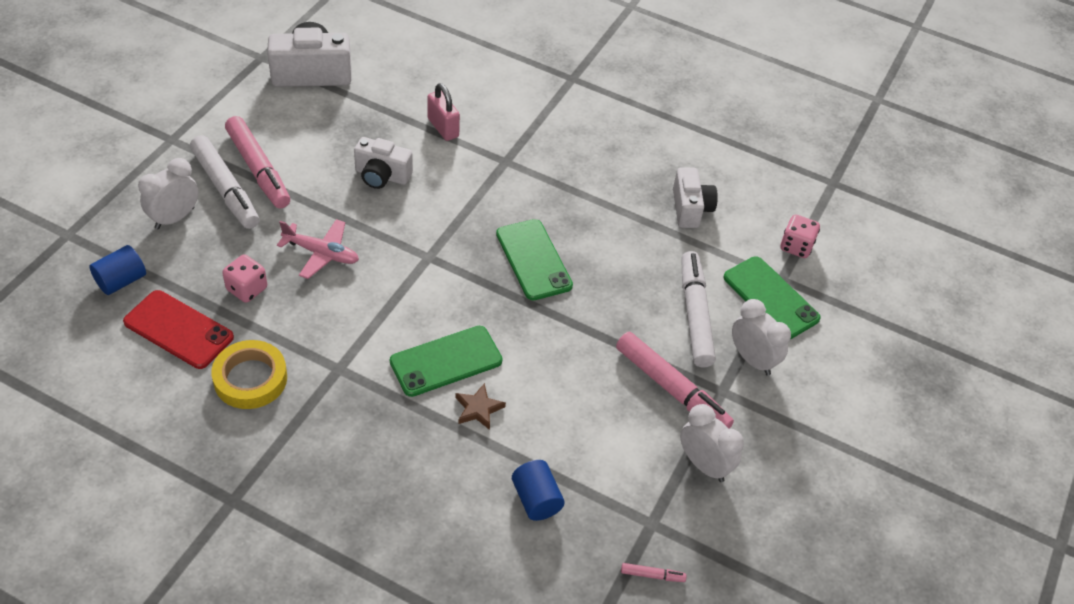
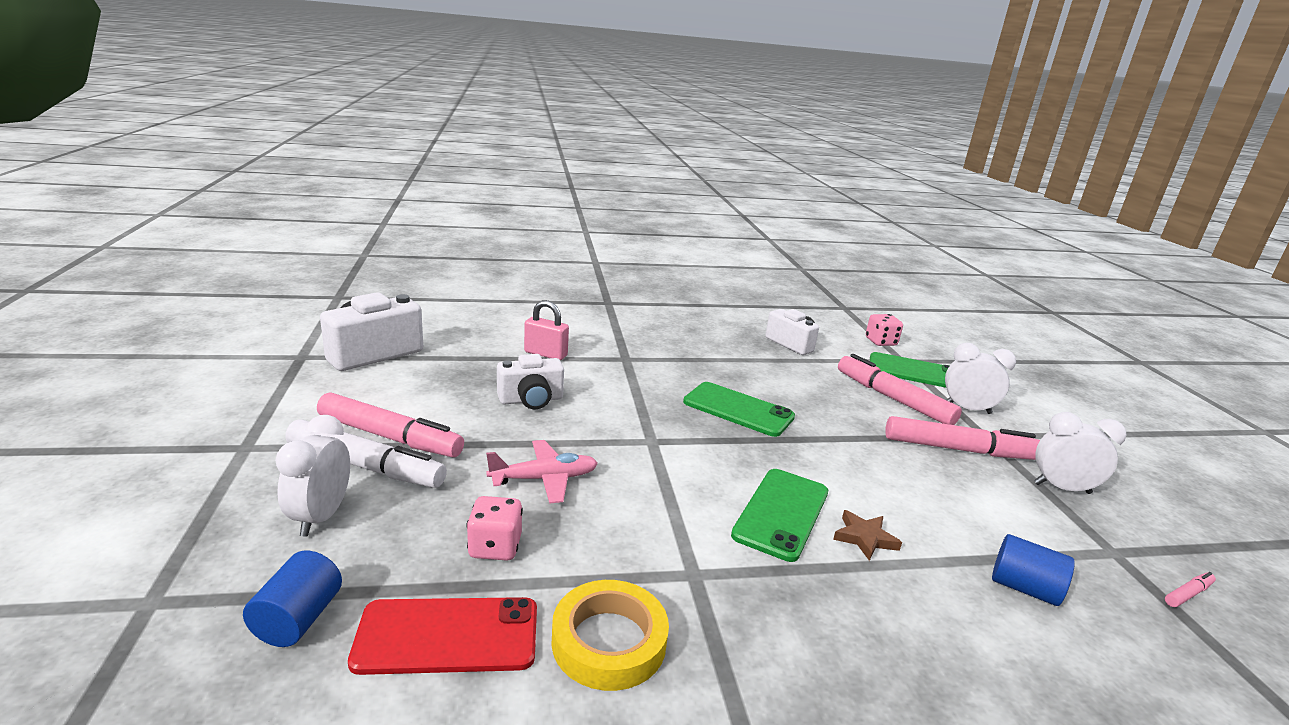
camera: 35 degrees left, 25 degrees down
white marker [681,251,716,368] -> pink marker [838,354,962,425]

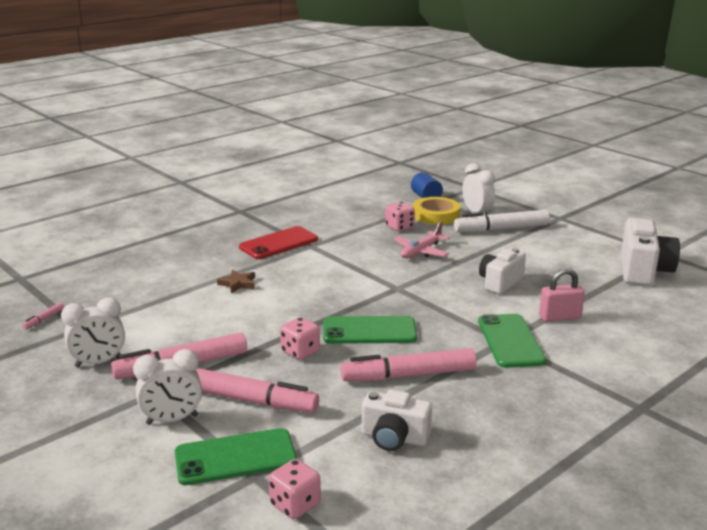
camera: 150 degrees right, 0 degrees up
pink marker [317,392,464,457] -> pink marker moved to [340,348,477,381]
red phone [348,597,537,675] -> red phone moved to [239,226,318,259]
yellow tape [552,580,669,691] -> yellow tape moved to [413,197,460,225]
green phone [731,469,828,562] -> green phone moved to [478,314,546,368]
blue cylinder [992,534,1075,606] -> none
none -> pink dice [280,317,320,360]

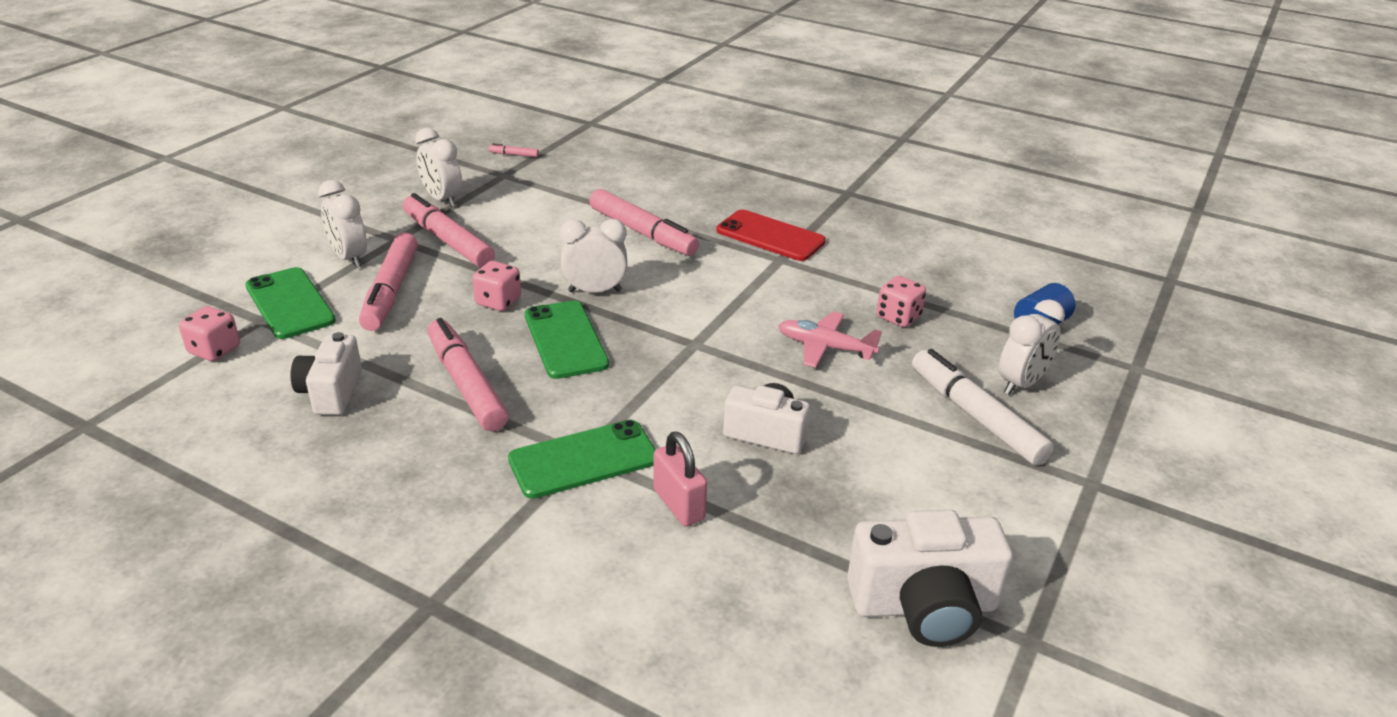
camera: 70 degrees right, 10 degrees up
brown star [217,270,255,293] -> pink marker [590,189,699,256]
yellow tape [413,197,460,225] -> none
none -> white clock [560,219,627,293]

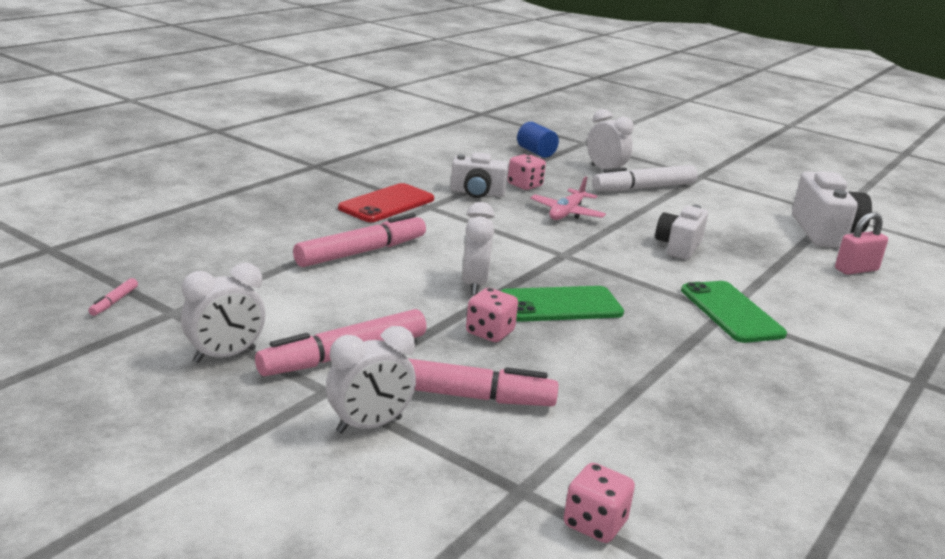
camera: 85 degrees left, 10 degrees down
green phone [245,267,336,339] -> none
white camera [290,332,362,415] -> white camera moved to [450,152,509,198]
pink marker [427,318,509,431] -> none
pink padlock [653,431,707,526] -> pink padlock moved to [835,212,888,275]

